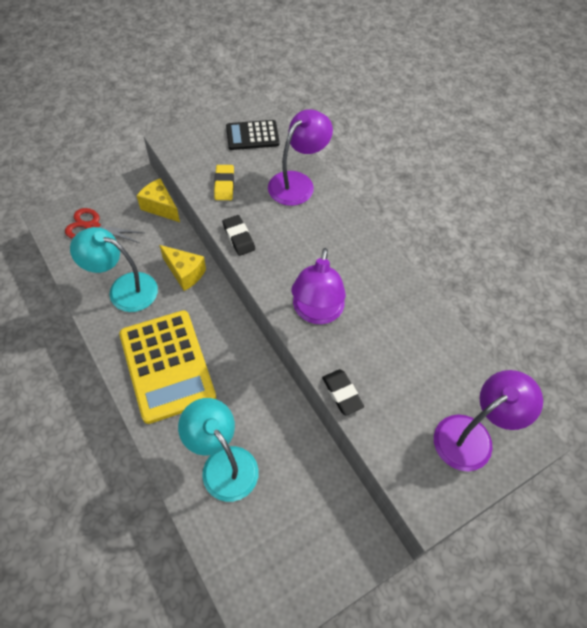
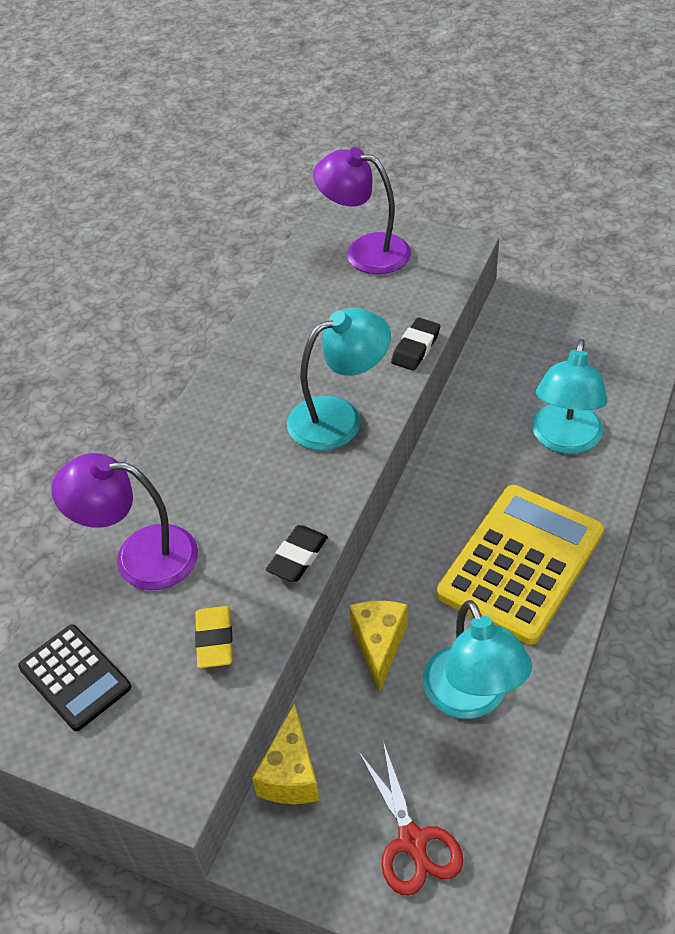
camera: 120 degrees left, 10 degrees down
yellow eraser [214,165,234,200] -> yellow eraser turned 60 degrees counterclockwise [195,606,233,668]
purple lamp [291,248,346,324] -> turquoise lamp [287,308,391,451]

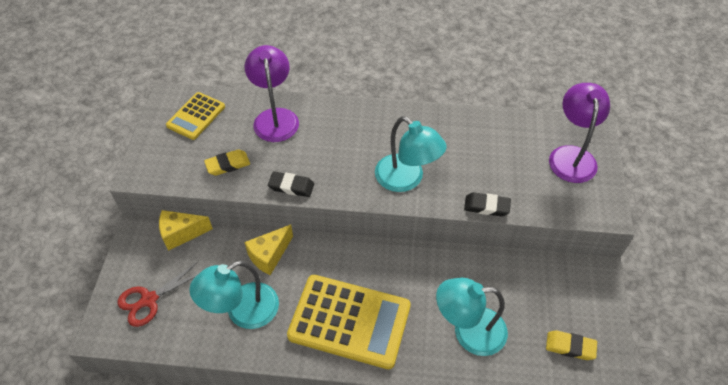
camera: 70 degrees right, 5 degrees up
black calculator [18,624,131,731] -> yellow calculator [166,92,225,140]
yellow cheese [349,601,407,692] -> yellow cheese turned 150 degrees clockwise [244,225,293,275]
none -> yellow eraser [546,331,597,360]

